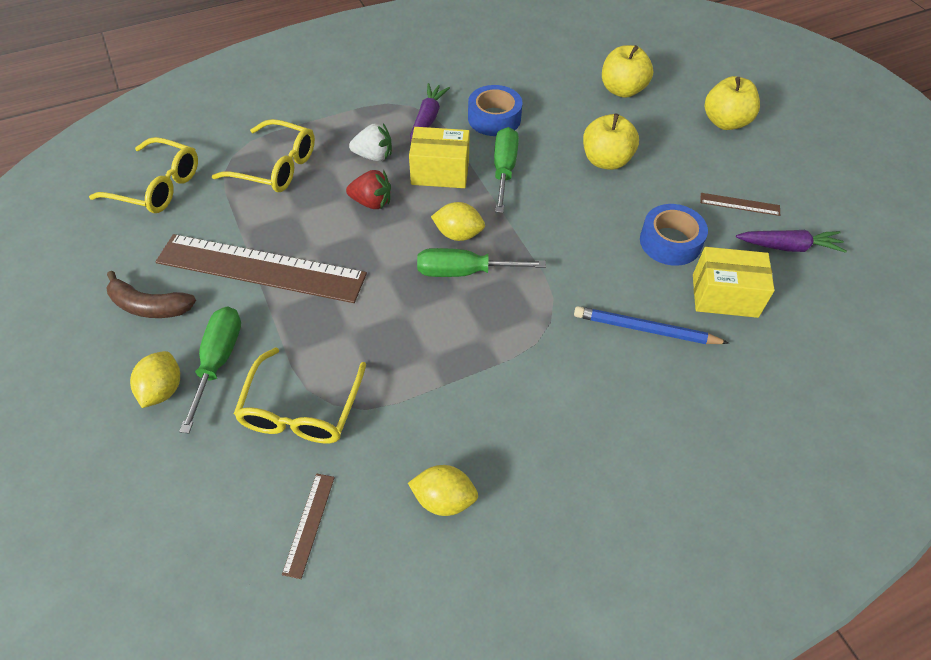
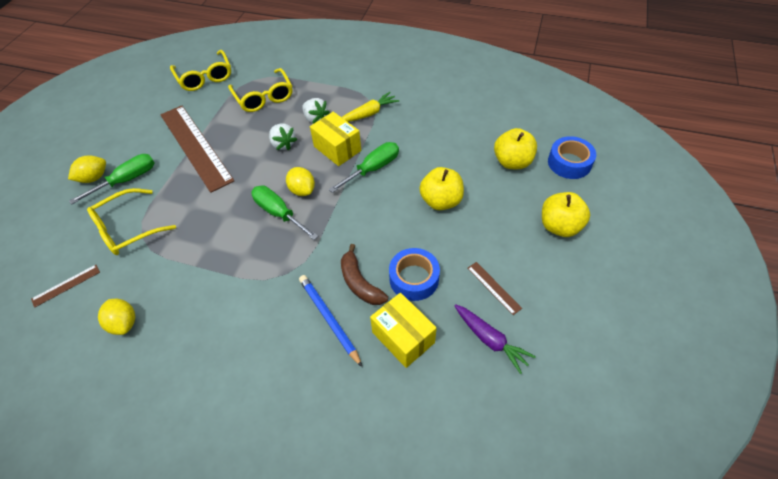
camera: 45 degrees right, 0 degrees up
brown banana [106,271,196,318] -> brown banana moved to [341,244,388,305]
red strawberry [346,170,391,209] -> white strawberry [269,124,297,150]
purple carrot [410,83,450,143] -> yellow carrot [342,92,399,122]
blue tape [468,85,522,136] -> blue tape moved to [548,136,596,179]

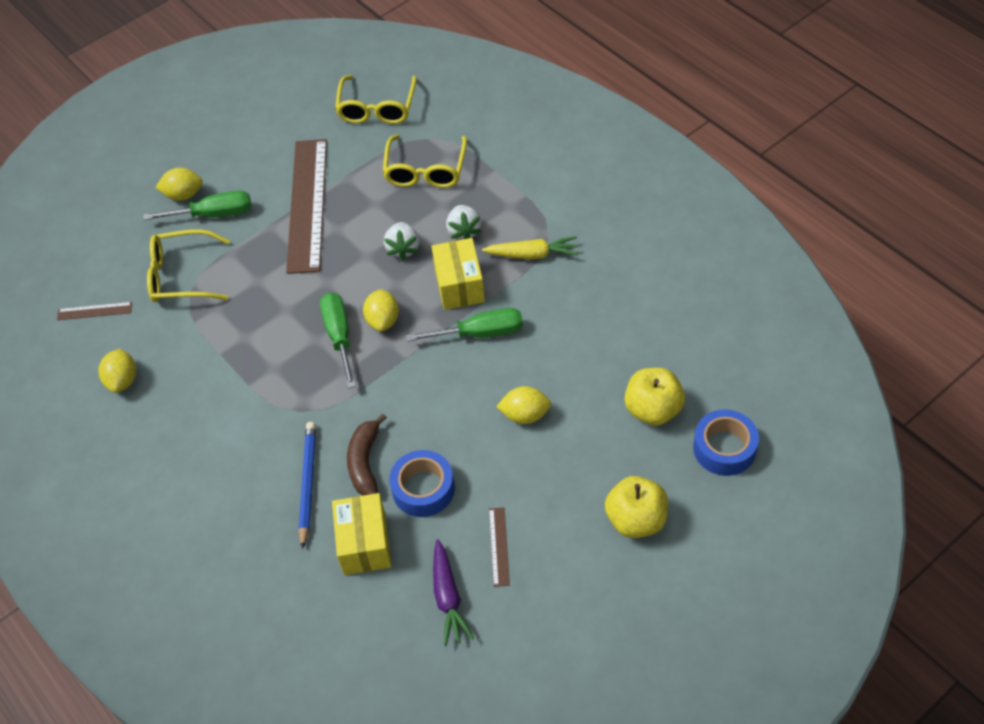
camera: 35 degrees right, 0 degrees up
yellow apple [419,167,464,210] -> yellow lemon [496,386,551,424]

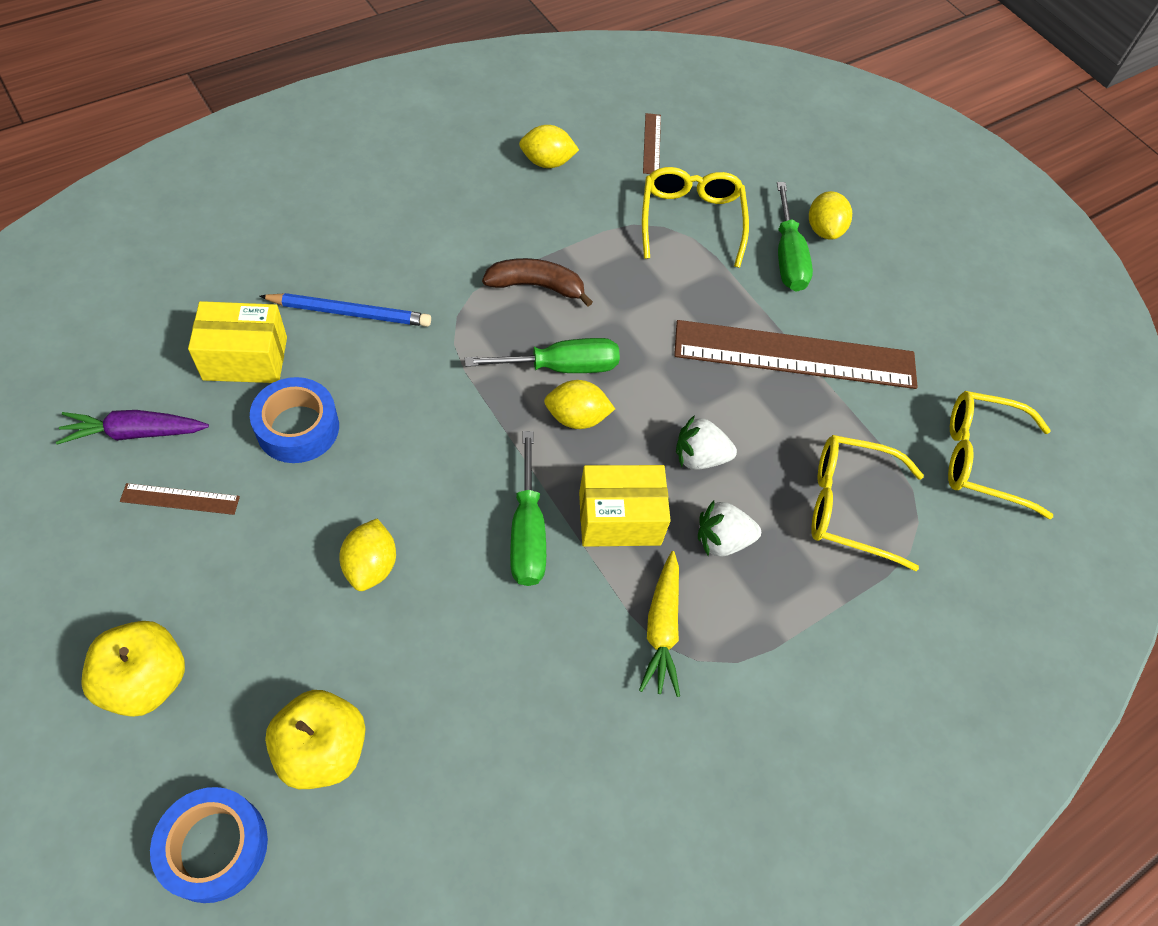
camera: 85 degrees right, 5 degrees up
brown banana [347,414,387,496] -> brown banana moved to [482,258,593,307]

